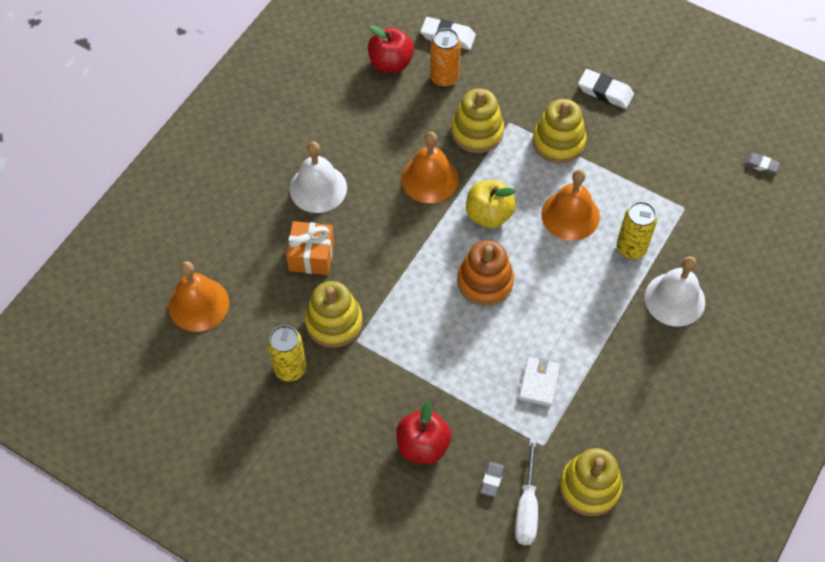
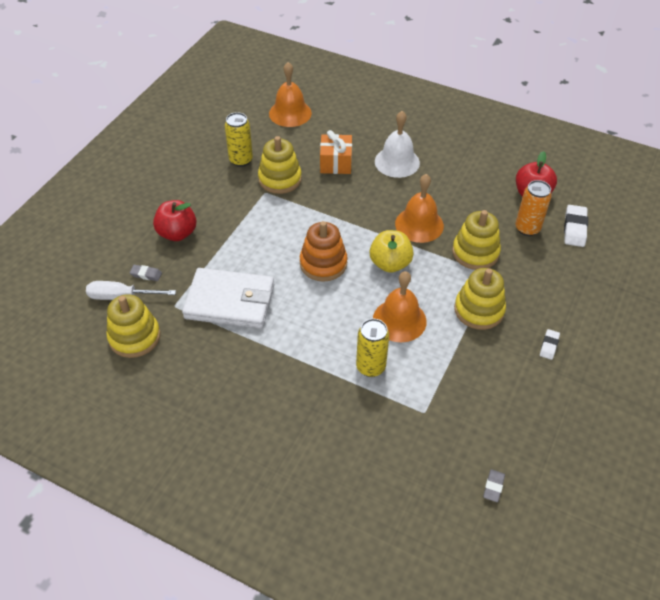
camera: 85 degrees right, 10 degrees down
white wallet [519,357,560,407] -> white wallet [182,268,274,329], size x2.08
white eraser [578,69,634,109] -> white eraser [540,329,560,360], size x0.58
white bell [645,256,705,327] -> none

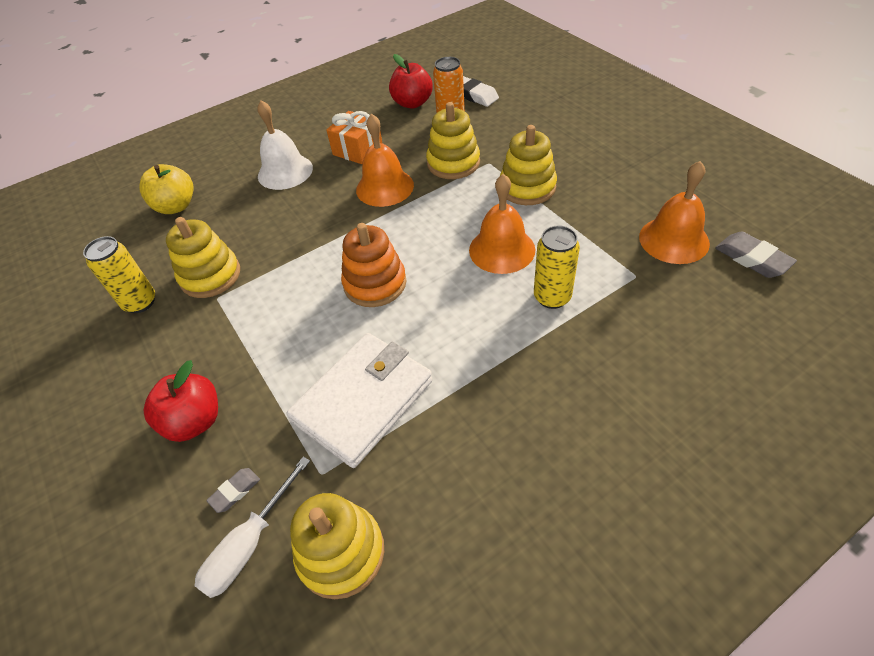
camera: 55 degrees left, 0 degrees up
orange bell [269,62,312,127] -> orange bell moved to [639,161,710,264]
orange gift [320,130,352,174] -> orange gift moved to [326,111,383,164]
yellow apple [370,230,414,273] -> yellow apple moved to [139,164,194,214]
grey eraser [483,469,505,502] -> grey eraser [715,231,797,278], size x1.71
white eraser [540,329,560,360] -> none

